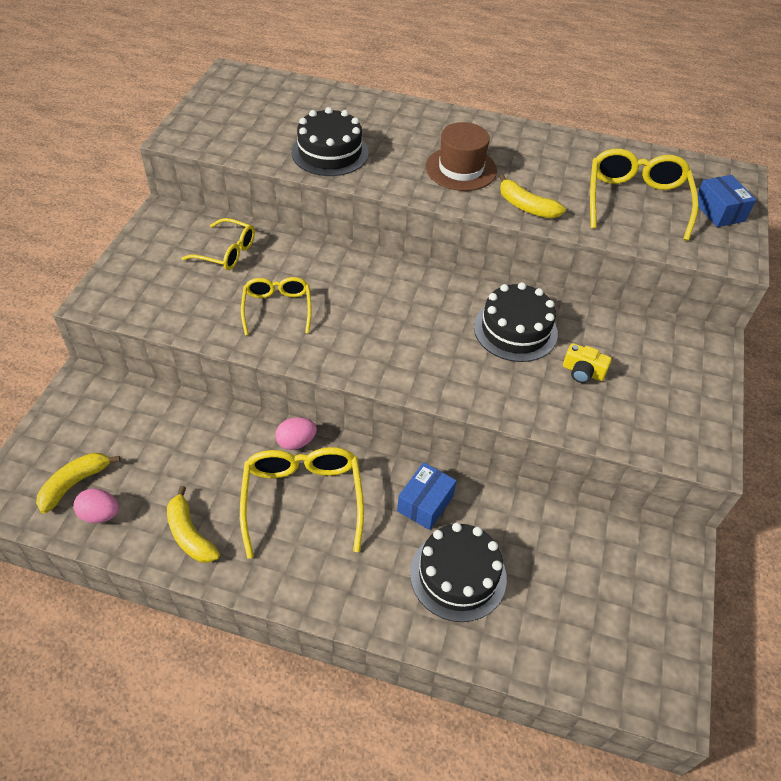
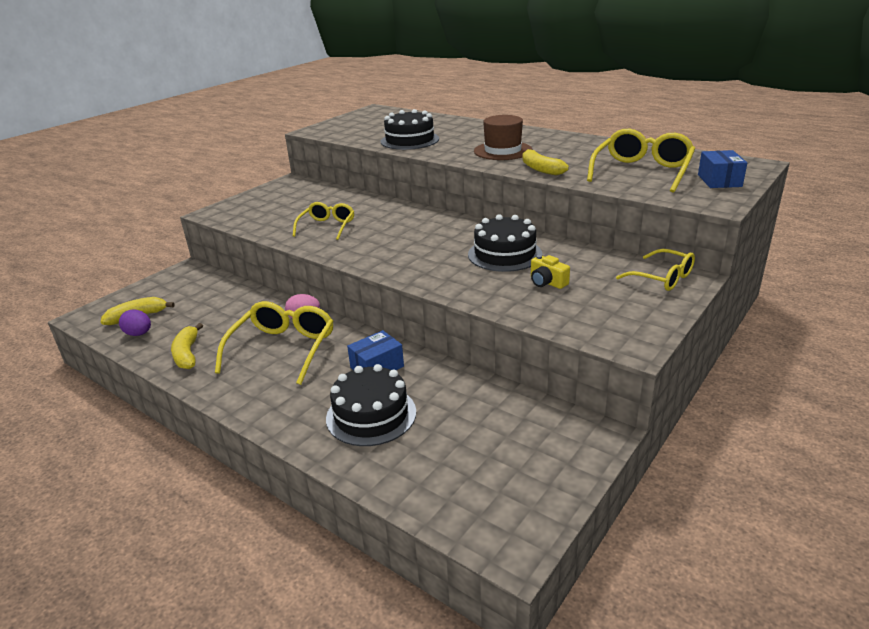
camera: 25 degrees right, 20 degrees down
pink egg [73,489,119,523] -> purple egg [119,309,151,336]
yellow glasses [181,218,255,270] -> yellow glasses moved to [616,249,695,291]

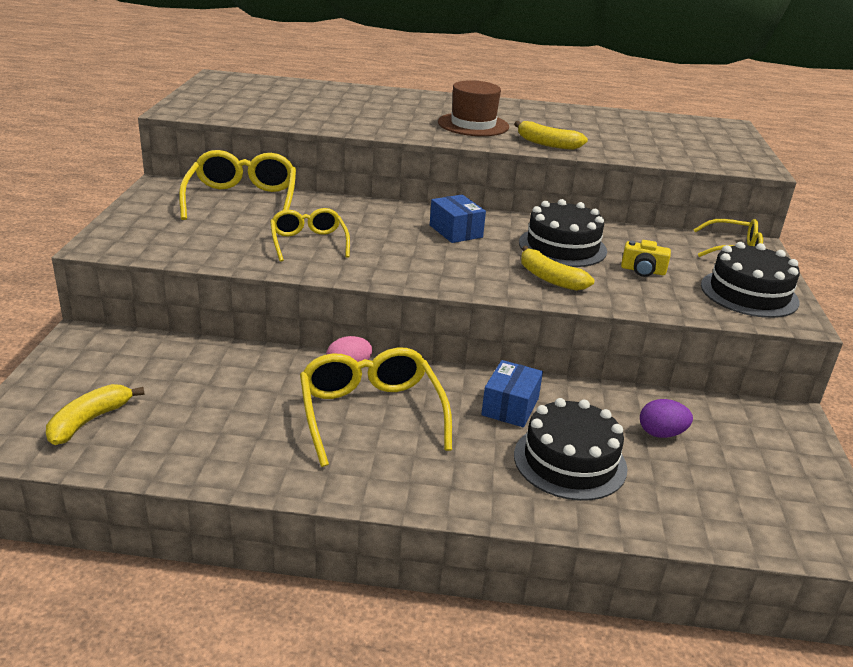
camera: 35 degrees left, 0 degrees up
purple egg [119,309,151,336] -> purple egg moved to [640,399,693,438]
yellow banana [171,323,203,369] -> yellow banana moved to [521,246,594,291]
black cake [381,109,439,150] -> black cake moved to [701,242,800,318]
yellow glasses [587,129,695,193] -> yellow glasses moved to [179,150,296,220]
blue box [698,150,747,188] -> blue box moved to [430,195,486,243]

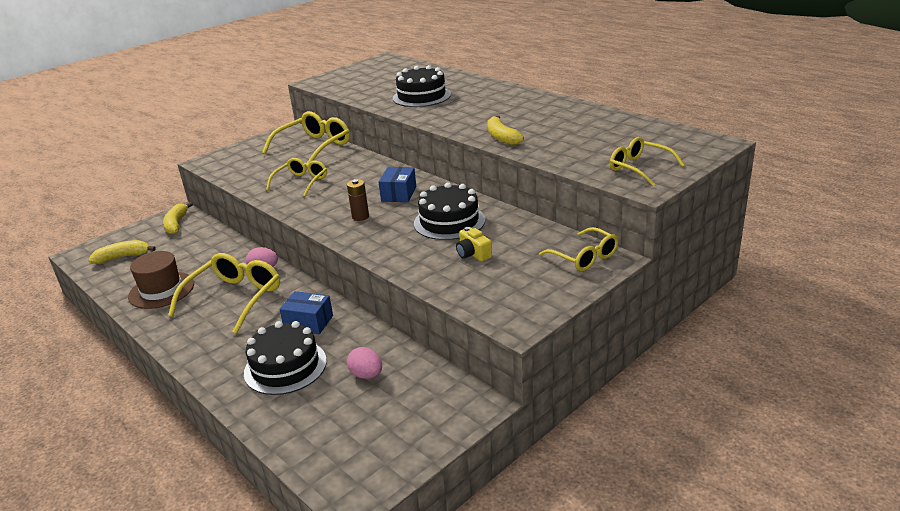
camera: 45 degrees right, 0 degrees up
brown hat [438,80,509,136] -> brown hat moved to [128,251,194,309]
blue box [481,360,543,427] -> blue box turned 45 degrees clockwise [279,291,333,334]
yellow banana [521,246,594,291] -> yellow banana moved to [163,202,193,234]
purple egg [640,399,693,438] -> pink egg [347,347,382,379]
black cake [701,242,800,318] -> black cake moved to [393,65,451,107]
none -> brown battery [347,179,369,221]
none -> yellow glasses [610,137,685,186]

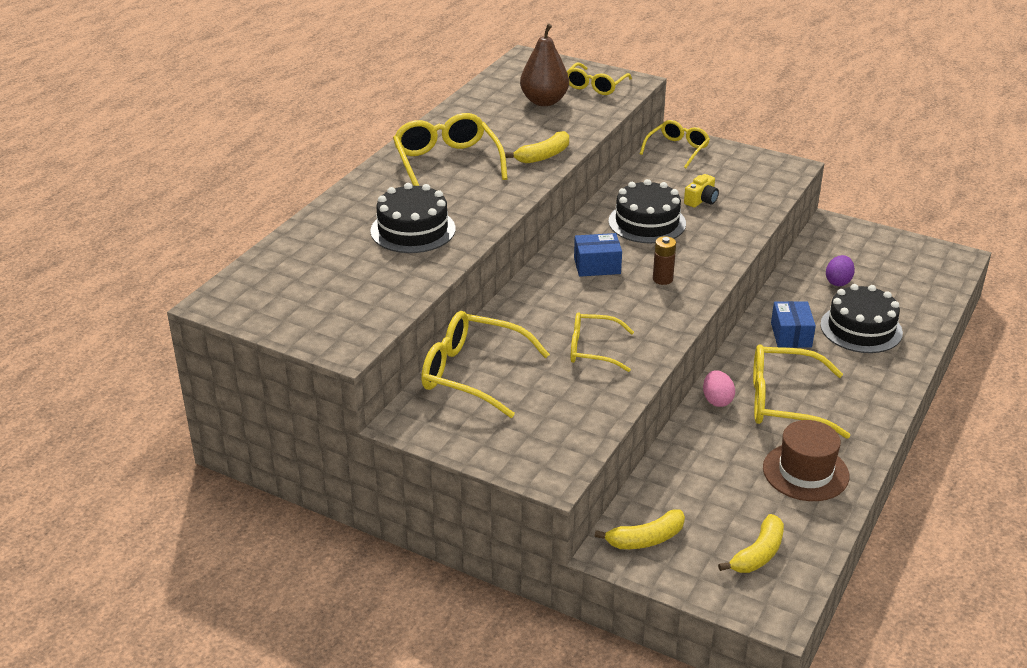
camera: 110 degrees left, 5 degrees up
yellow banana [89,240,156,264] -> yellow banana turned 105 degrees counterclockwise [718,514,784,573]
pink egg [347,347,382,379] -> purple egg [826,255,855,286]
none -> yellow glasses [393,113,508,186]
none -> brown pear [520,24,569,106]

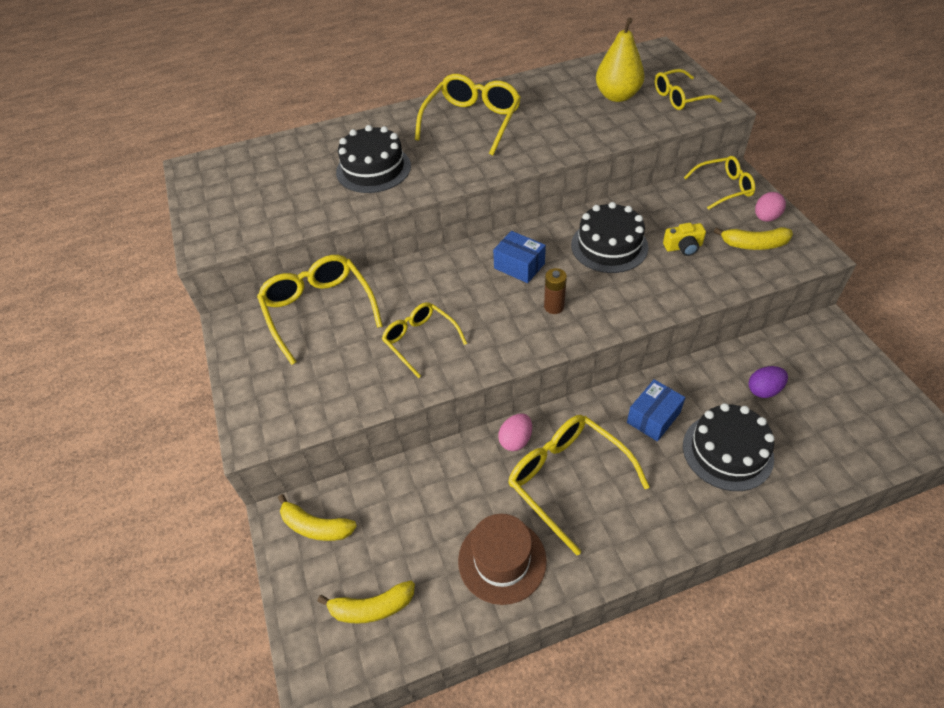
camera: 45 degrees right, 15 degrees up
yellow banana [505,131,569,164] -> yellow banana moved to [713,227,793,250]
brown pear [520,24,569,106] -> yellow pear [596,17,645,102]
none -> pink egg [755,192,786,222]

